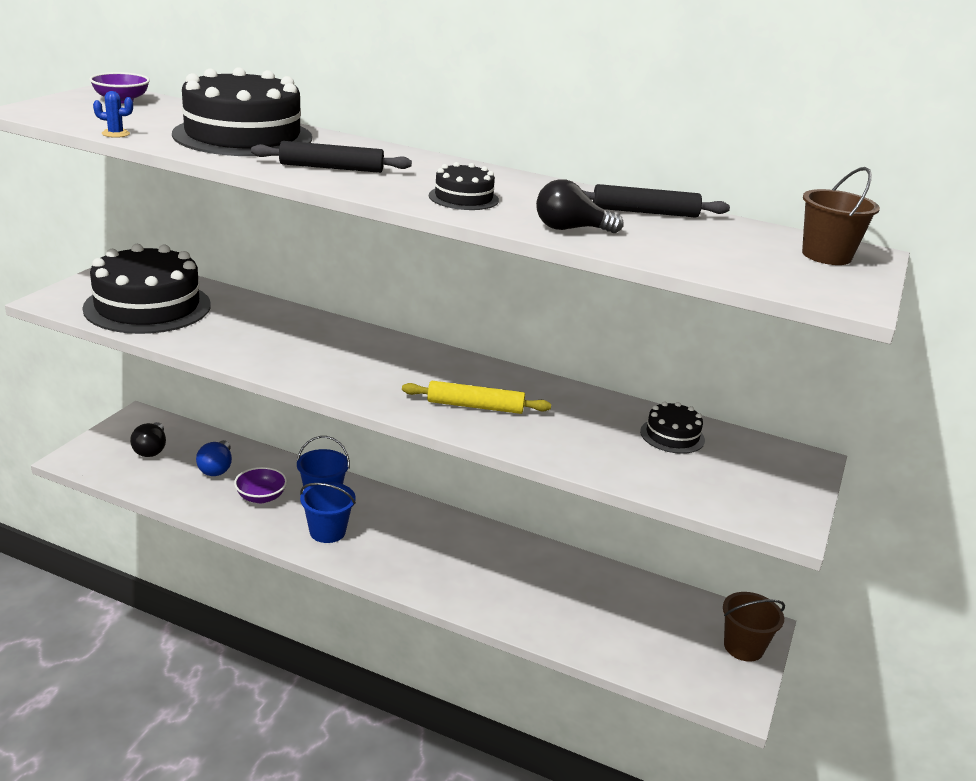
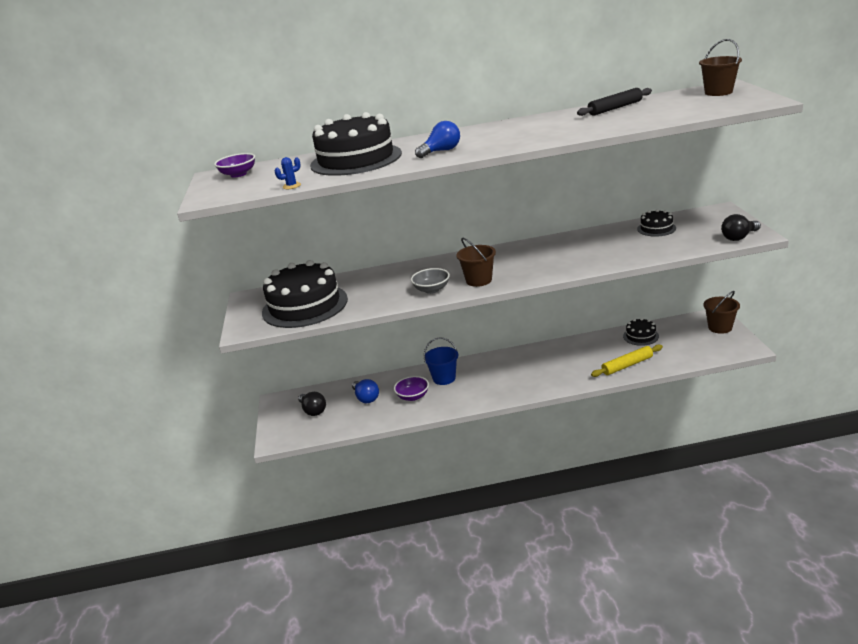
camera: 25 degrees left, 0 degrees up
black rolling pin [251,141,412,173] -> blue light bulb [415,121,460,158]
blue bucket [300,482,356,543] -> none
yellow rolling pin [402,381,551,414] -> yellow rolling pin moved to [591,344,663,377]
black cake [429,162,499,210] -> black cake moved to [623,318,659,346]
black light bulb [536,179,623,233] -> black light bulb moved to [721,214,761,241]
none -> grey bowl [411,268,450,294]
none -> brown bucket [456,238,496,287]

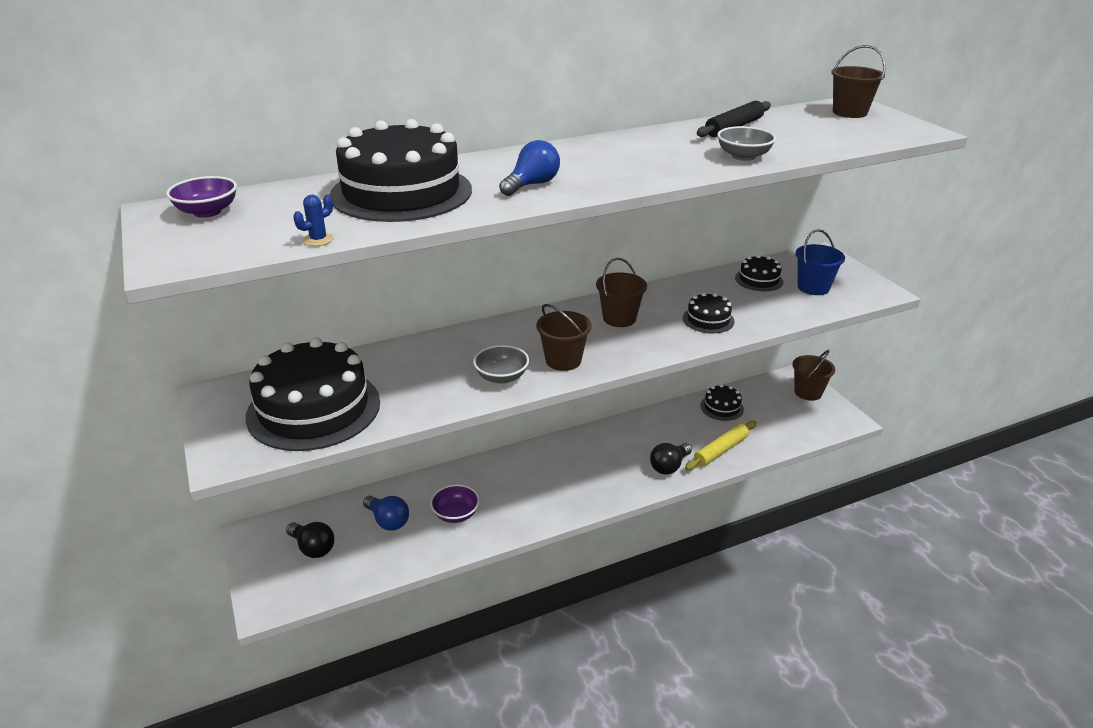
camera: 20 degrees left, 5 degrees up
blue bucket [424,337,458,385] -> blue bucket moved to [795,229,845,295]
black light bulb [721,214,761,241] -> black light bulb moved to [650,443,692,475]
none -> brown bucket [596,258,647,327]
none -> black cake [683,292,735,333]
none -> grey bowl [717,126,776,161]

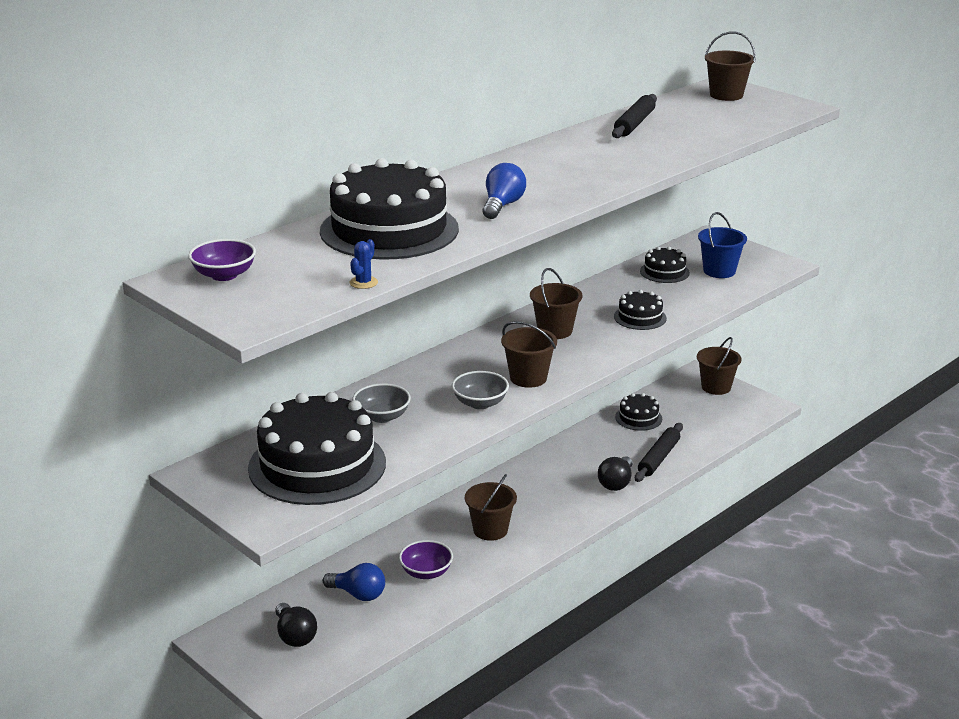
camera: 20 degrees left, 5 degrees down
black light bulb [286,522,334,558] -> black light bulb turned 45 degrees clockwise [275,603,317,647]
yellow rolling pin [685,421,756,470] -> black rolling pin [635,423,683,482]
grey bowl [717,126,776,161] -> grey bowl moved to [352,383,411,423]
none -> brown bucket [465,474,517,541]

